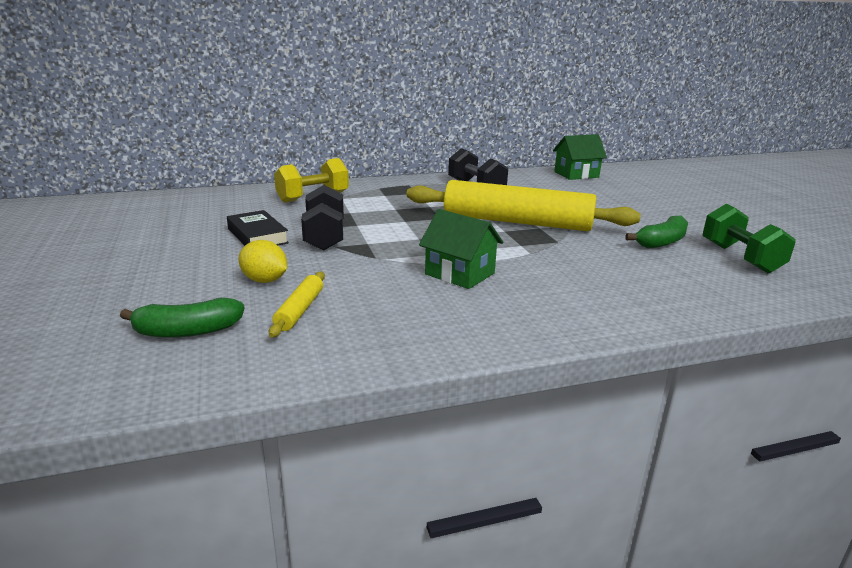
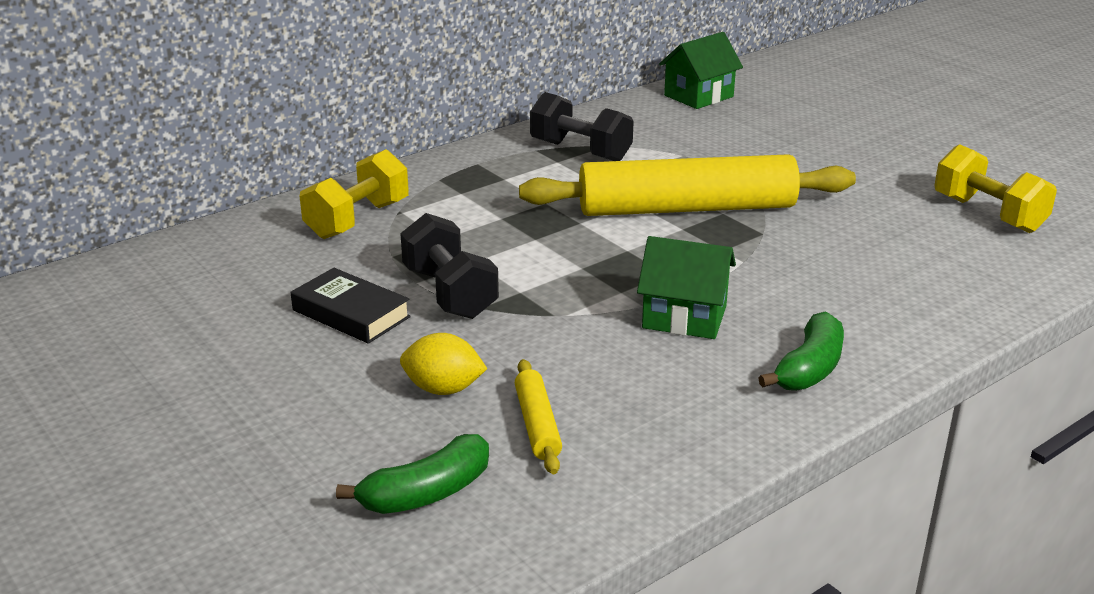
camera: 20 degrees left, 5 degrees up
green banana [626,216,688,249] -> green banana moved to [759,311,844,391]
green dumbbell [702,204,795,273] -> yellow dumbbell [934,144,1057,233]

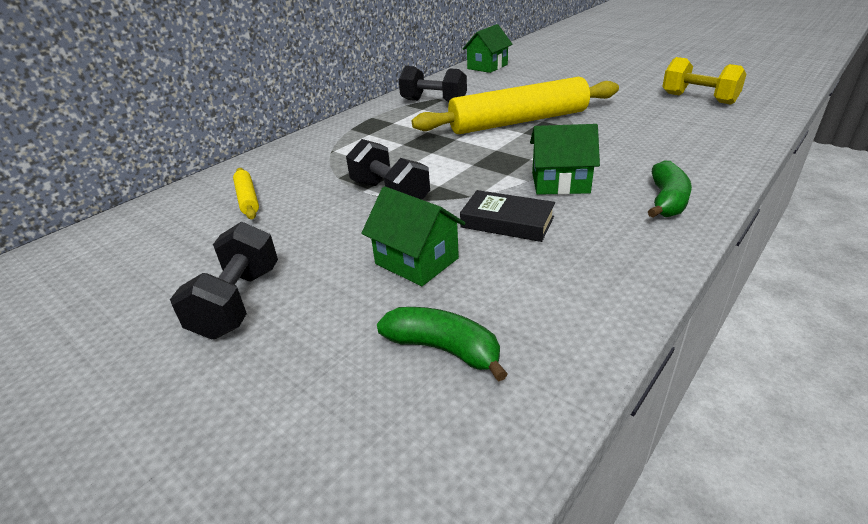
camera: 10 degrees left, 5 degrees up
black book [291,268,411,344] -> black book moved to [460,190,555,242]
yellow dumbbell [300,149,409,239] -> none
green banana [336,434,489,514] -> green banana turned 105 degrees counterclockwise [377,307,508,381]
yellow lemon [400,333,488,395] -> green house [361,186,465,286]
yellow rolling pin [515,359,562,474] -> yellow rolling pin moved to [233,168,259,219]
none -> black dumbbell [170,222,278,339]

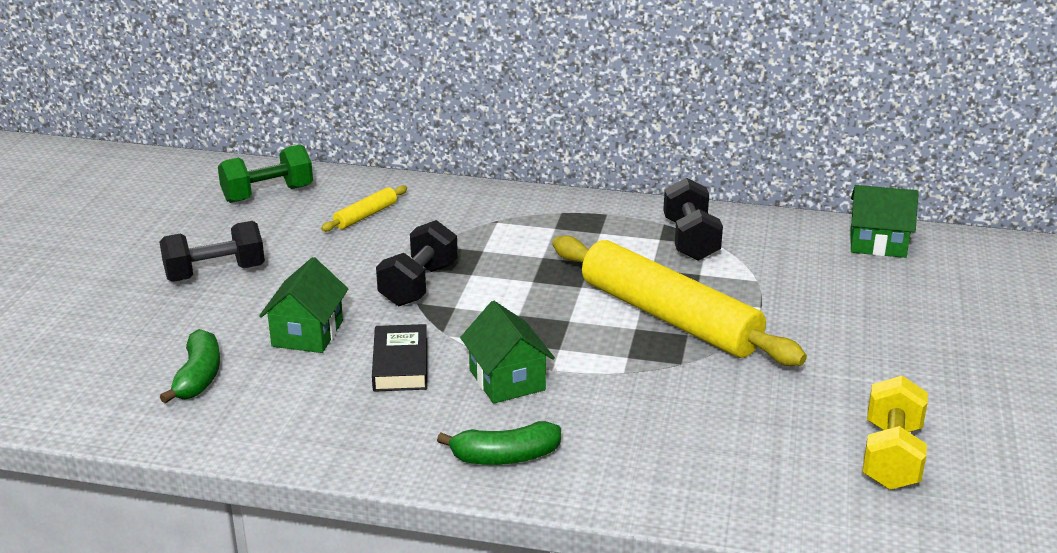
camera: 60 degrees right, 5 degrees down
none -> green dumbbell [218,144,313,203]

